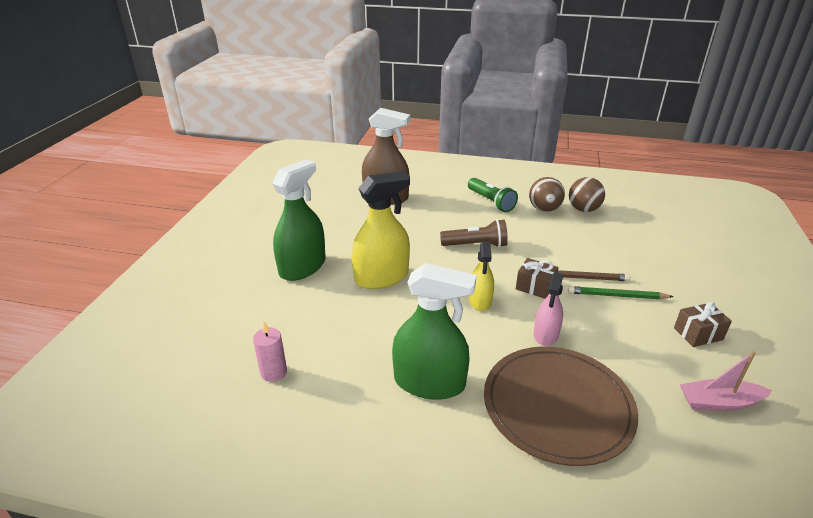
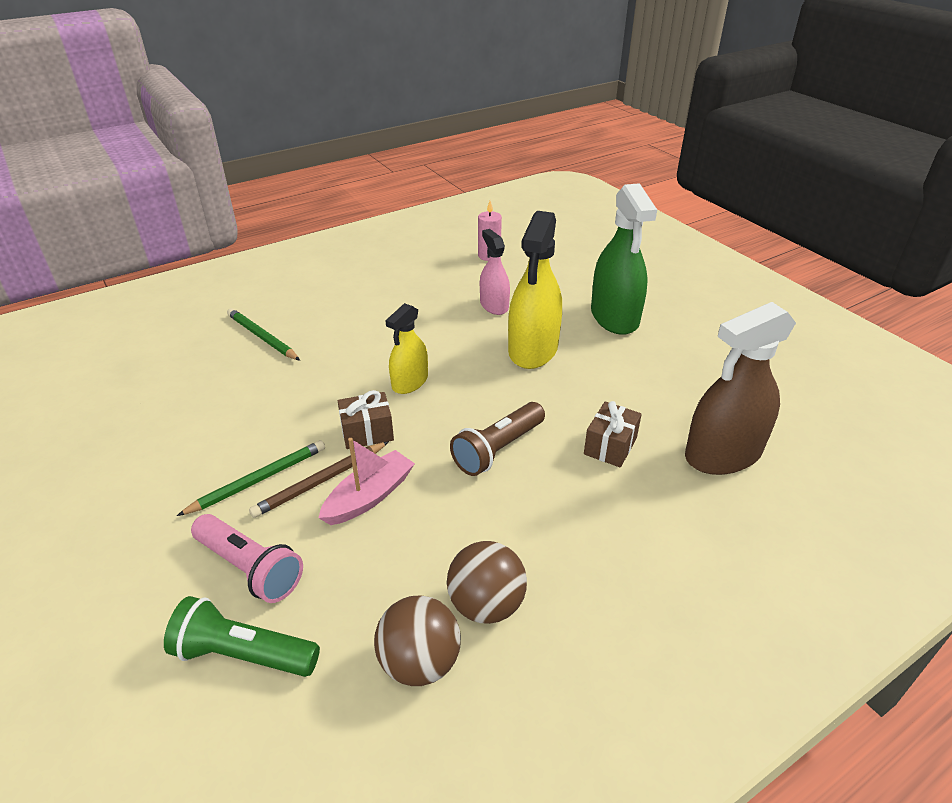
camera: 135 degrees right, 5 degrees up
green spray bottle [392,263,477,400] -> none
green flashlight [468,178,518,212] -> green flashlight moved to [164,596,320,677]
yellow spray bottle [469,241,494,311] -> yellow spray bottle turned 105 degrees counterclockwise [385,303,428,394]
brown plate [484,347,638,466] -> green pencil [227,308,300,361]
pink spray bottle [534,272,563,346] -> pink spray bottle moved to [480,229,510,315]
brown gift [674,302,732,347] -> brown gift moved to [584,401,642,467]
pink boat [680,351,772,411] -> pink boat moved to [319,438,415,525]
none -> pink flashlight [191,514,303,603]

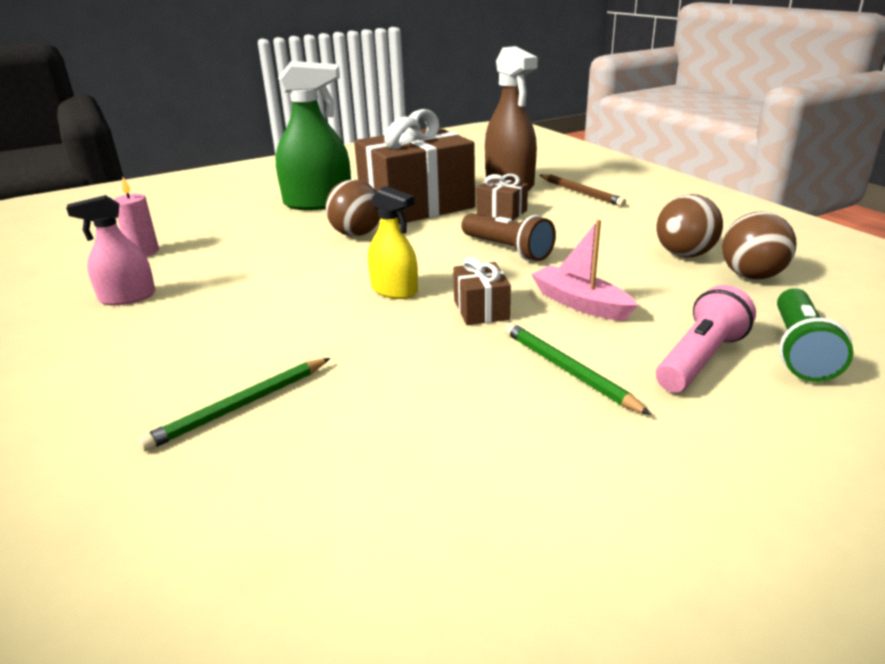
camera: 85 degrees left, 10 degrees down
brown pencil [249,441,389,518] -> brown pencil moved to [540,174,626,207]
pink spray bottle [480,229,510,315] -> pink spray bottle moved to [66,195,155,305]
yellow spray bottle [508,211,562,369] -> brown ball [325,179,380,236]
none -> brown gift [354,109,475,224]

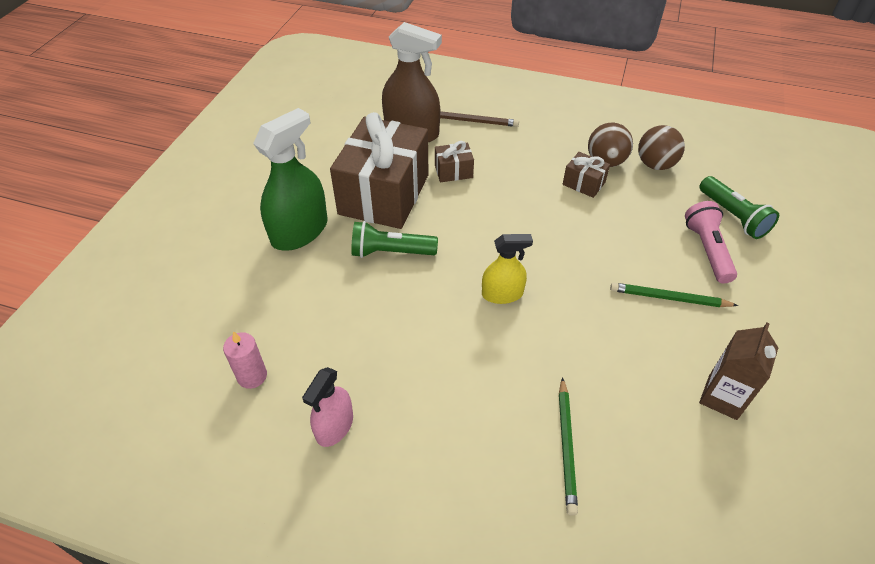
camera: 45 degrees left, 20 degrees up
brown ball [325,179,380,236] -> green flashlight [351,221,438,258]
brown gift [453,257,511,325] -> brown gift moved to [563,152,610,198]
brown flashlight [461,213,556,261] -> none
pink boat [531,220,638,321] -> none
none -> brown carton [699,322,778,420]

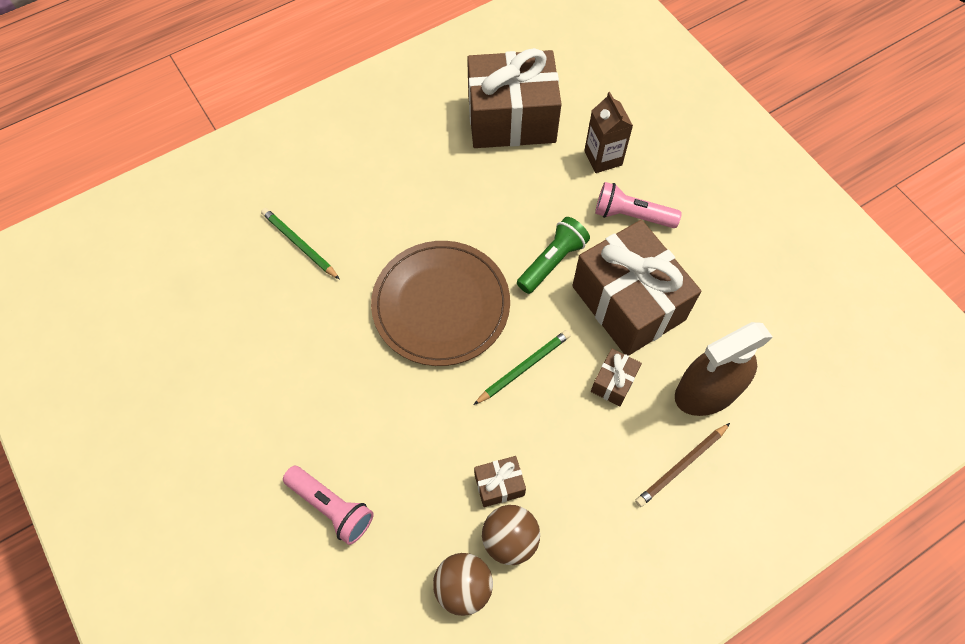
camera: 130 degrees right, 15 degrees up
pink candle [223,331,267,389] -> brown gift [467,48,562,148]
green spray bottle [253,108,327,251] -> pink flashlight [595,182,682,228]
pink spray bottle [302,367,353,447] -> none
yellow spray bottle [482,234,533,304] -> brown plate [371,241,510,366]
green pencil [610,282,739,307] -> green pencil moved to [474,330,571,405]
green flashlight [699,176,779,239] -> none
brown carton [699,322,778,420] -> brown carton moved to [584,92,633,173]

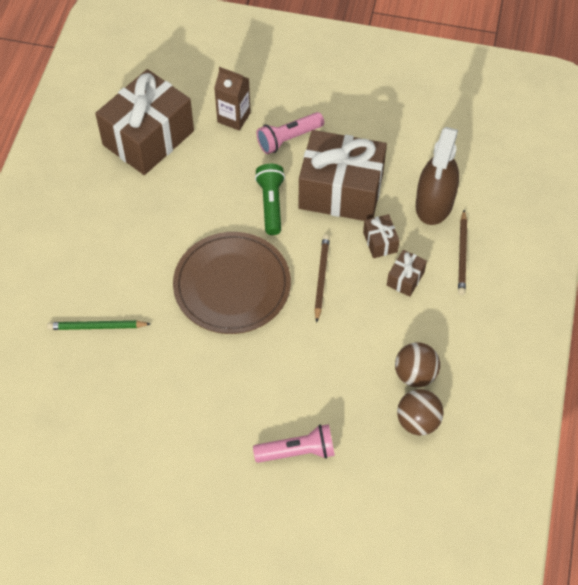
camera: 45 degrees left, 5 degrees down
green pencil [474,330,571,405] -> brown pencil [314,235,330,323]
brown gift [474,456,526,507] -> brown gift moved to [387,250,427,297]

